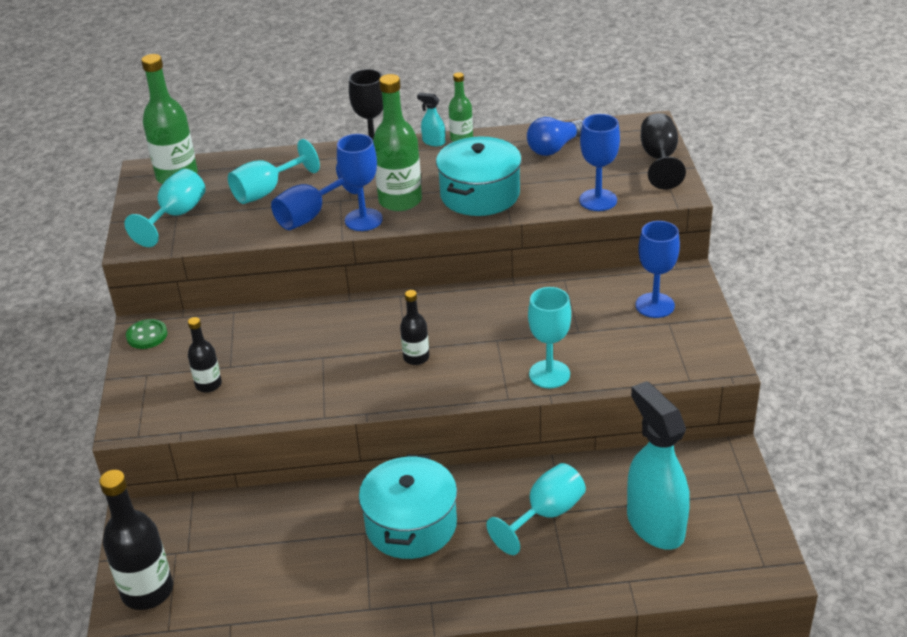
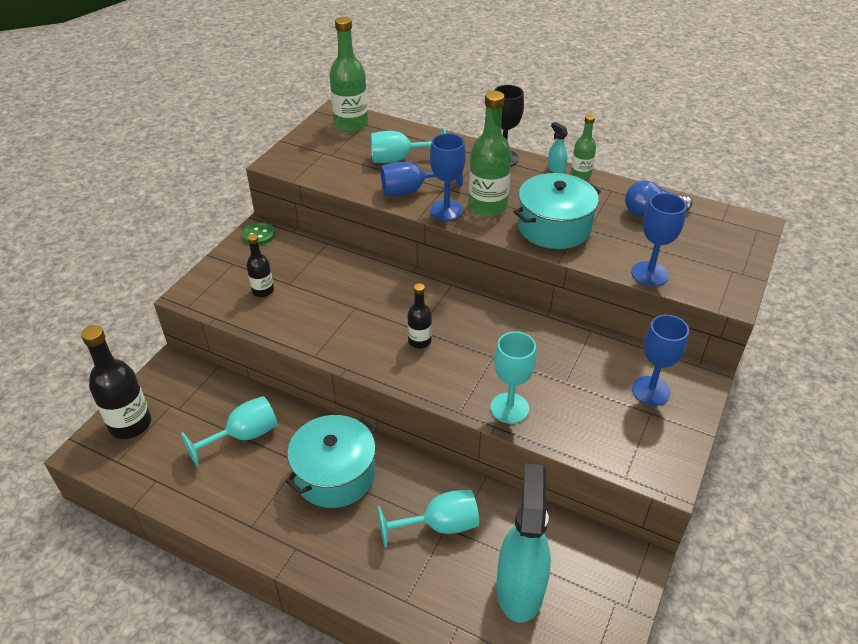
camera: 30 degrees right, 5 degrees up
turquoise goblet [124,169,205,247] -> turquoise goblet moved to [181,396,277,467]
black goblet [641,113,686,189] -> none

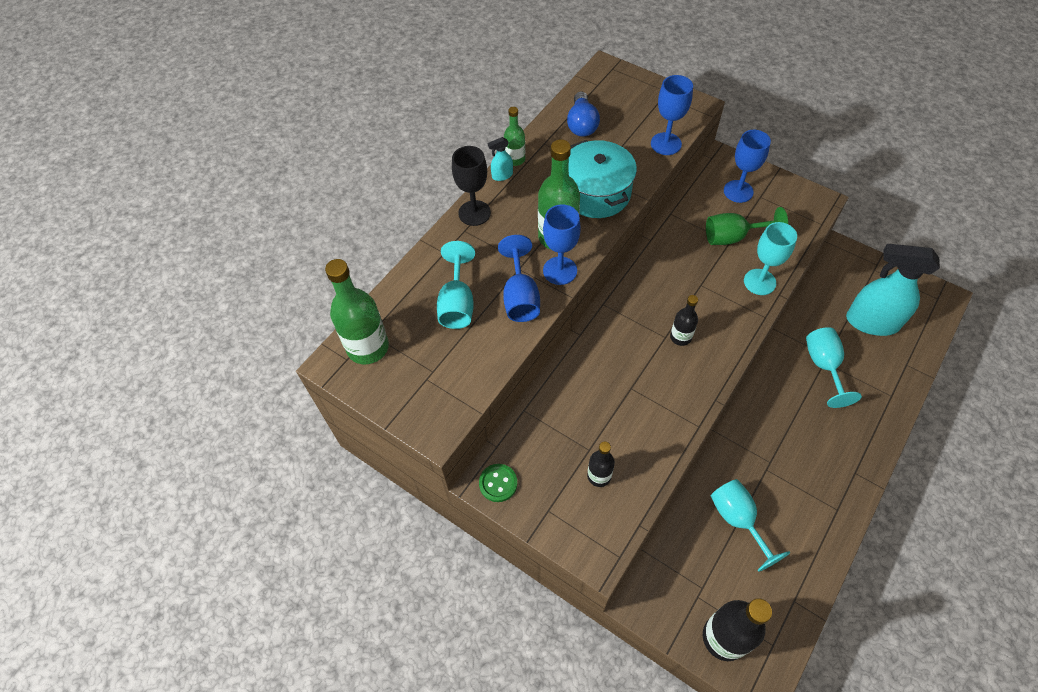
camera: 80 degrees left, 15 degrees up
turquoise pot [285,415,376,508] -> none
none -> green goblet [706,207,788,245]

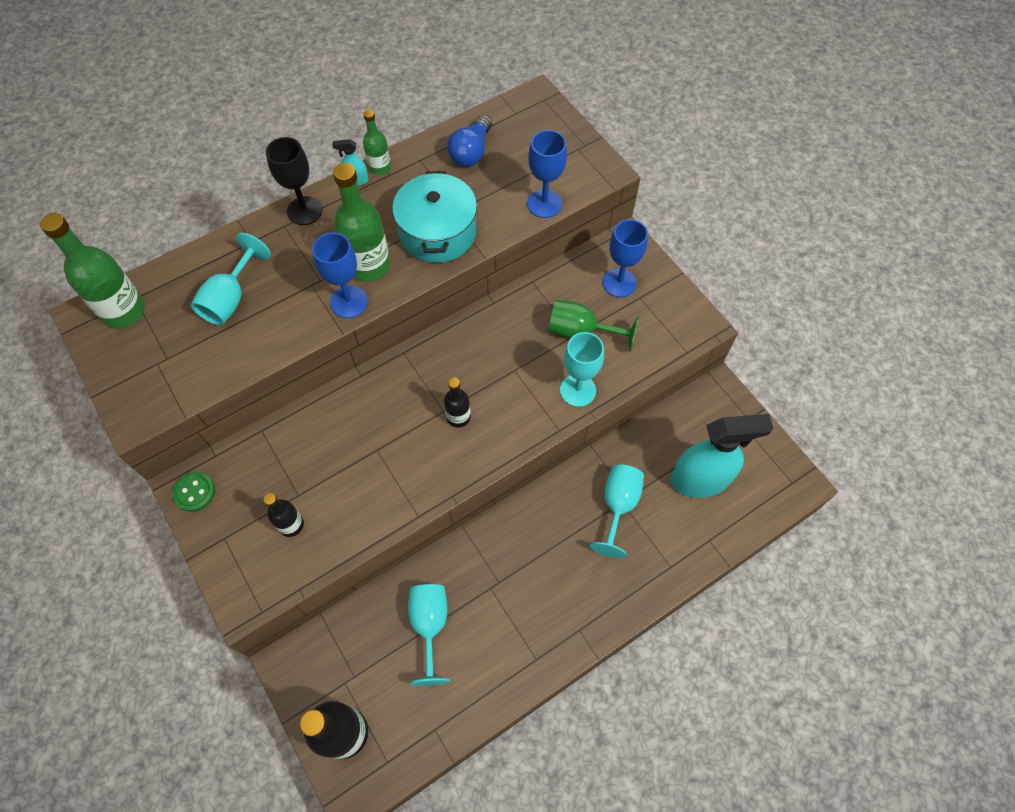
camera: 20 degrees right, 5 degrees up
blue goblet [498,235,540,322] -> none
turquoise spray bottle [846,244,940,336] -> turquoise spray bottle turned 135 degrees clockwise [671,414,773,498]

